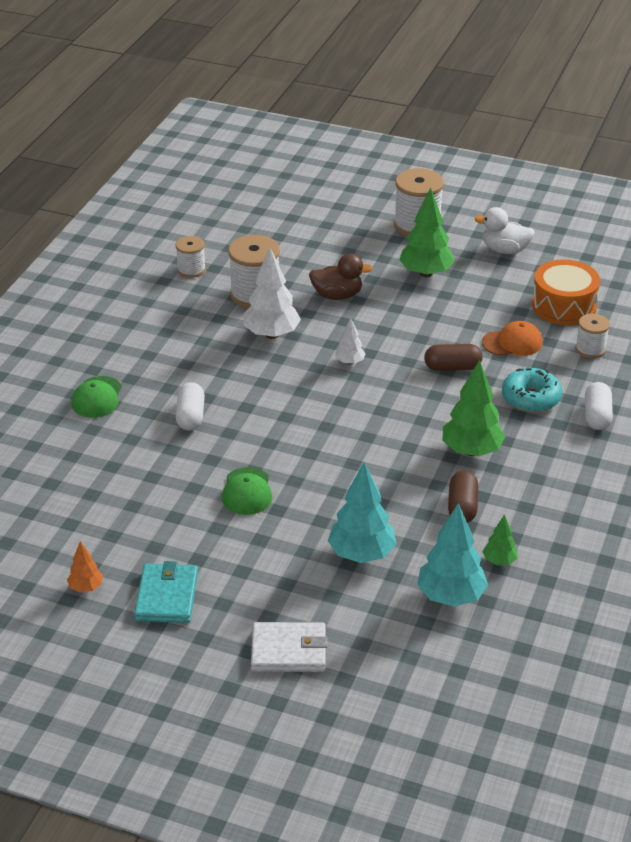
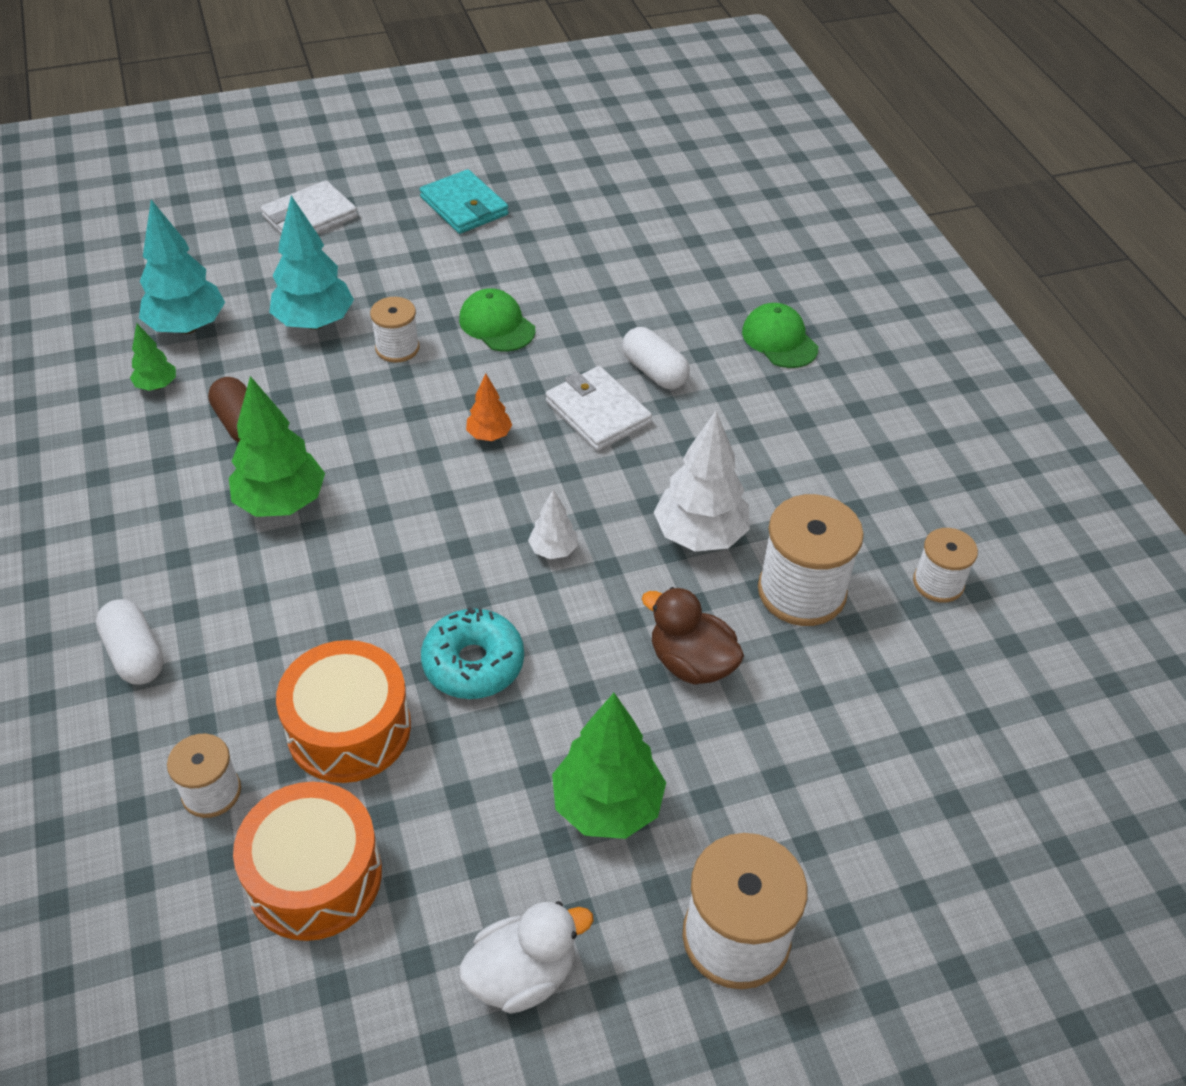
camera: 140 degrees right, 10 degrees up
orange tree [67,541,103,593] -> orange tree moved to [466,374,512,441]
brown duck [309,254,373,300] -> brown duck turned 75 degrees clockwise [642,587,744,685]
brown capsule [424,344,482,371] -> none
orange cap [482,321,543,356] -> orange drum [276,640,411,783]
turquoise donut [502,368,562,413] -> turquoise donut moved to [421,607,524,699]
none -> white spool [370,297,419,363]
none -> white wallet [546,366,652,451]

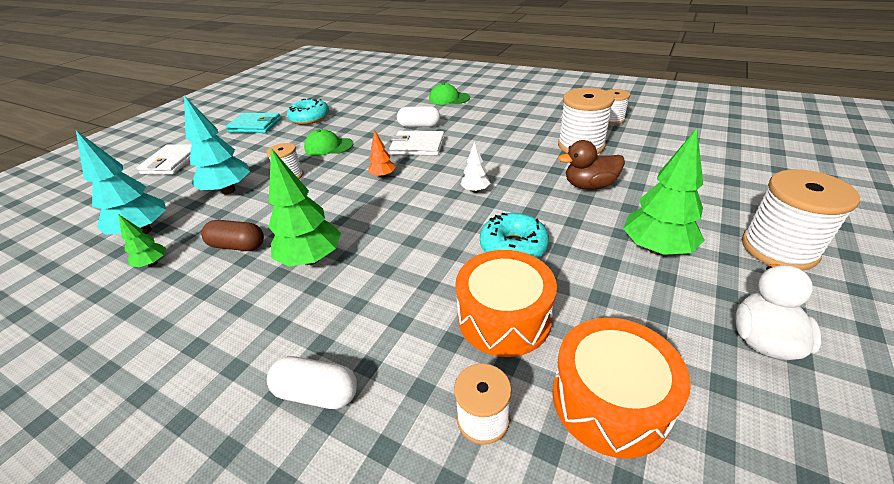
camera: 40 degrees left, 10 degrees down
white tree [654,411,750,552] -> none
none -> turquoise donut [287,98,329,125]

